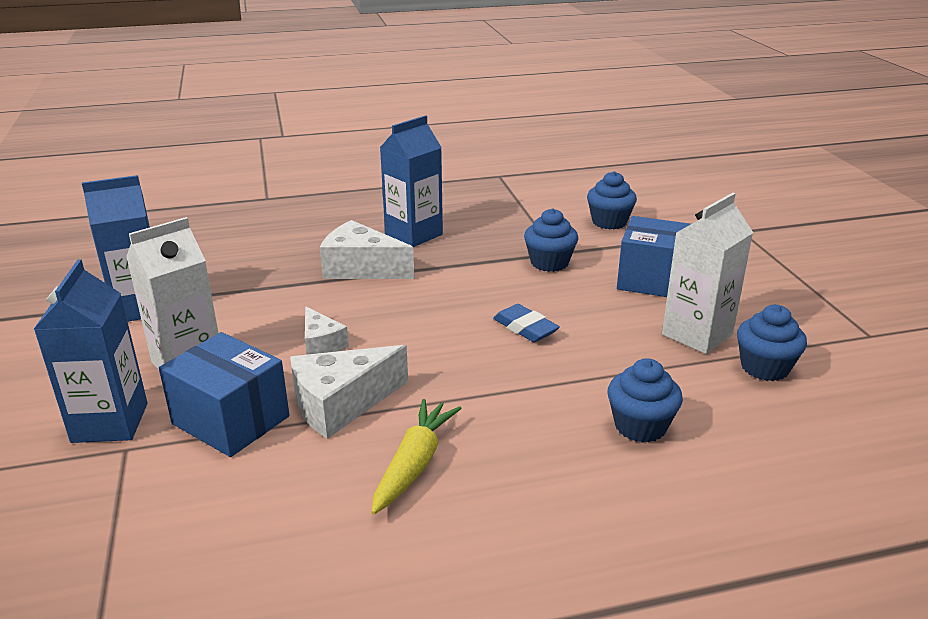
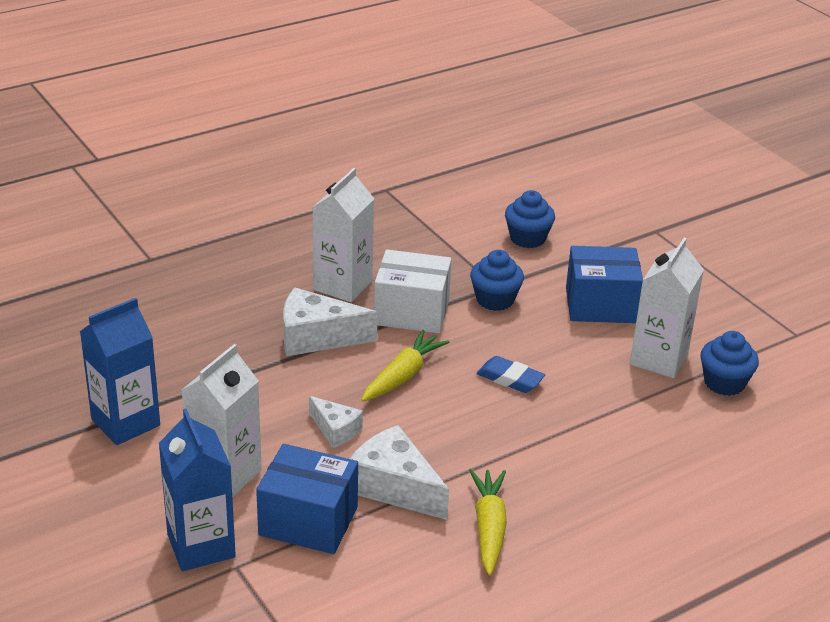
camera: 20 degrees left, 5 degrees up
white cheese [290,345,408,439] -> white cheese turned 90 degrees clockwise [350,425,449,520]
blue carton [380,115,443,247] -> white carton [312,168,374,302]
blue cupcake [608,358,683,443] -> none
none -> yellow carrot [361,330,450,401]
none -> white box [374,250,452,333]

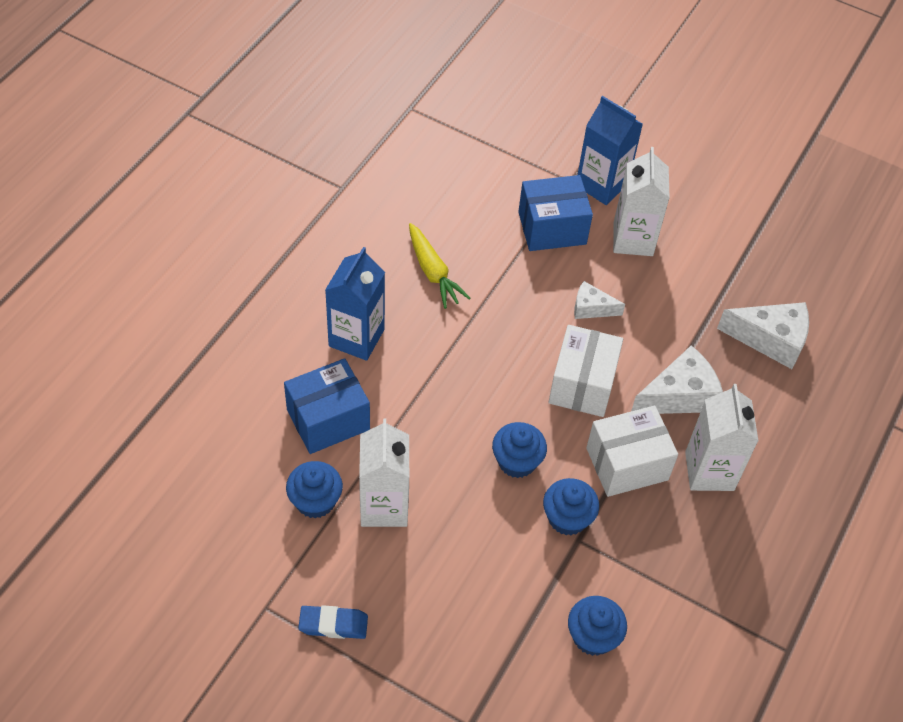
camera: 150 degrees right, 20 degrees up
blue carton [80,298,160,445] -> blue carton moved to [325,247,385,361]
white cheese [350,425,449,520] -> white cheese moved to [717,302,809,369]
yellow carrot [361,330,450,401] -> white box [549,325,623,417]
blue eraser [476,356,545,393] -> blue eraser moved to [298,605,368,639]
blue box [566,246,643,323] -> blue box moved to [284,358,370,454]
none -> blue cupcake [492,422,547,478]

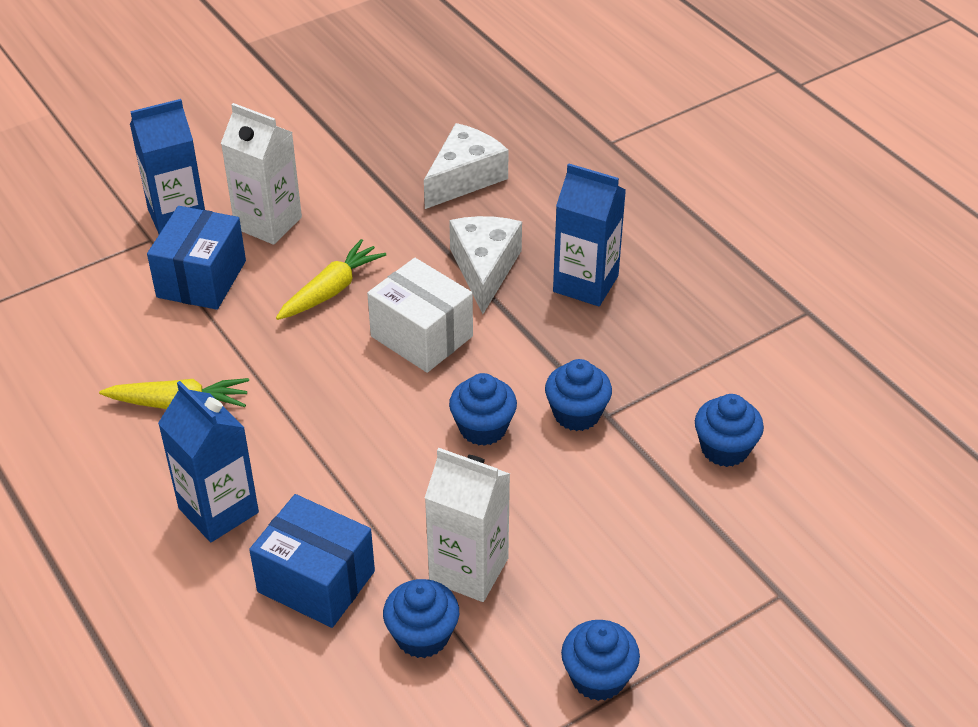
camera: 60 degrees left, 10 degrees down
blue box [284,358,370,454] -> blue box turned 60 degrees counterclockwise [249,494,375,628]
blue eraser [298,605,368,639] -> blue cupcake [561,620,640,701]
white cheese [574,281,625,319] -> yellow carrot [276,239,386,320]
white box [586,406,678,497] -> none
white carton [685,384,759,491] -> blue carton [553,163,626,306]

